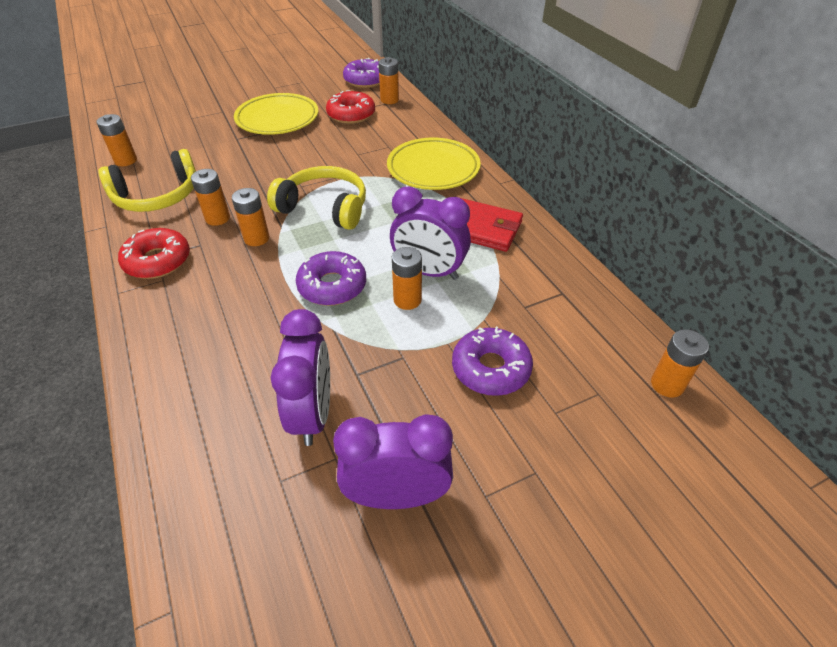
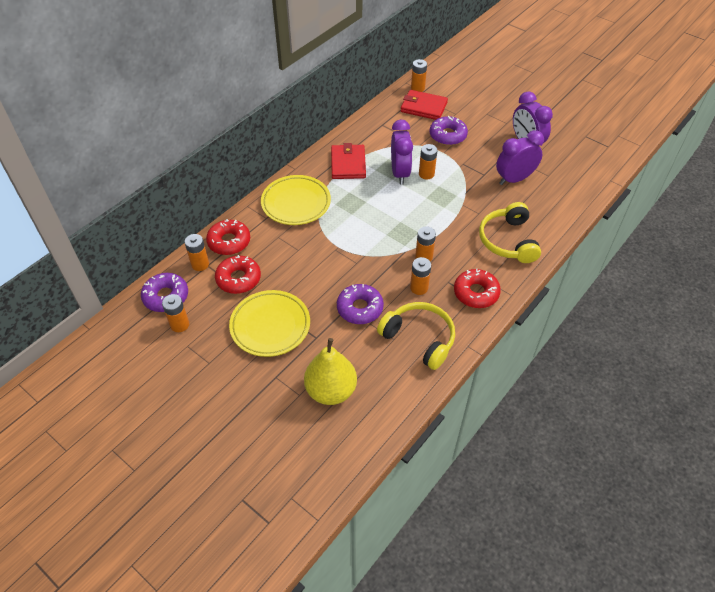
camera: 115 degrees left, 5 degrees up
orange battery [96,114,137,166] -> orange battery moved to [162,294,189,332]
yellow headphones [267,166,366,230] -> yellow headphones moved to [479,202,541,263]
purple donut [296,251,366,306] -> purple donut moved to [337,284,384,324]
none -> red donut [206,219,250,255]
none -> yellow pear [304,338,357,405]
none -> red wallet [401,90,448,120]

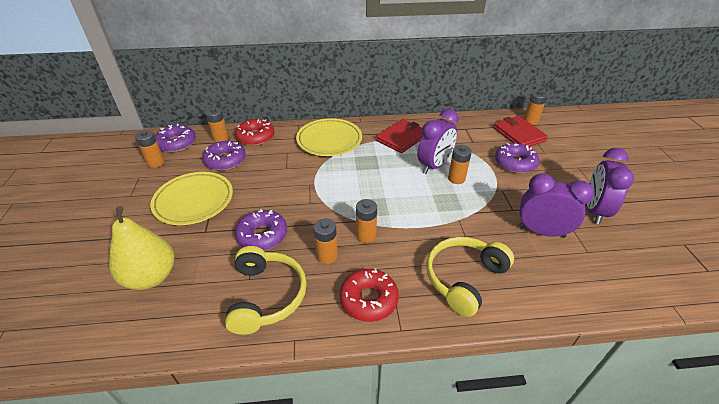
camera: 45 degrees right, 10 degrees down
red donut [215,255,261,294] -> purple donut [202,141,246,171]

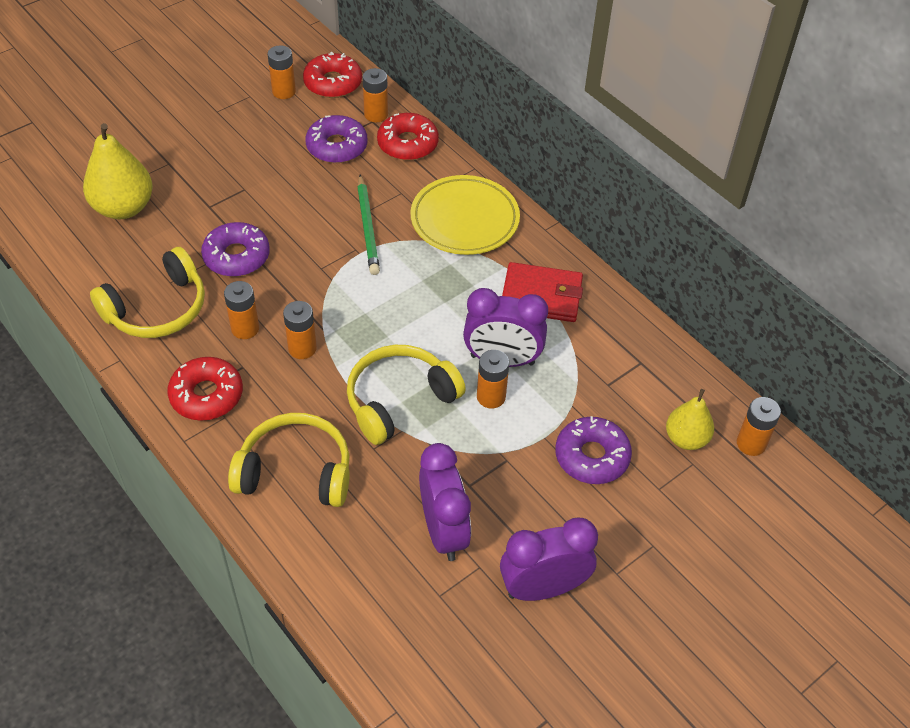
camera: 55 degrees right, 10 degrees up
yellow plate [150,172,233,225] -> none
purple donut [155,124,196,152] -> red donut [303,52,362,98]
red wallet [493,116,548,147] -> yellow pear [666,389,714,450]
none -> yellow headphones [347,345,466,445]
none -> green pencil [357,174,380,275]

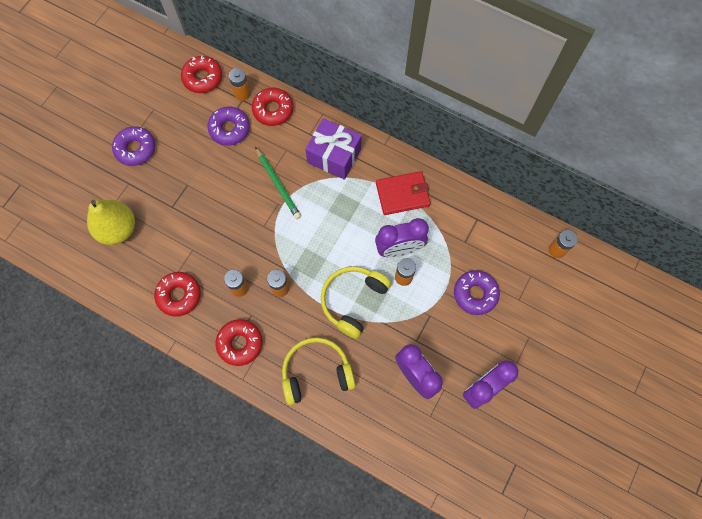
camera: 20 degrees left, 20 degrees up
yellow headphones [90,247,205,338] -> red donut [154,272,201,317]
purple donut [201,222,270,277] -> purple donut moved to [112,126,155,166]
orange battery [268,45,296,99] -> none
yellow plate [410,175,520,255] -> purple gift [305,118,362,180]
yellow pear [666,389,714,450] -> none

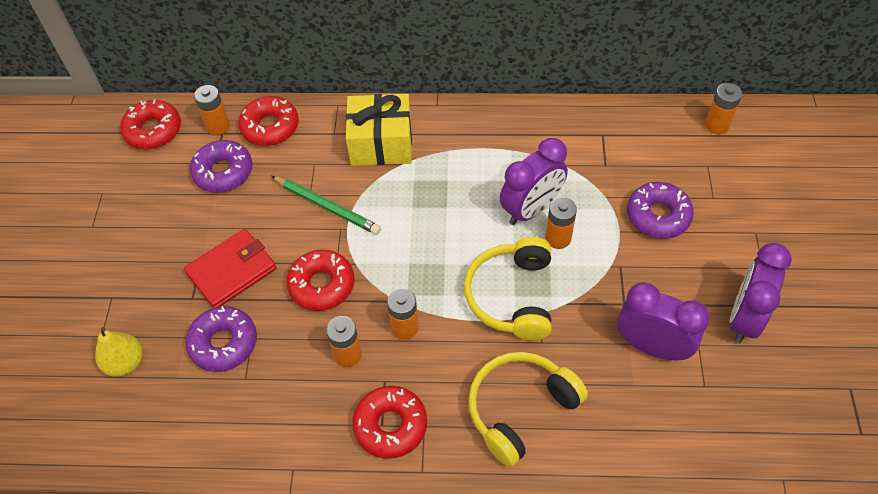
camera: 25 degrees left, 15 degrees down
yellow pear [87,200,135,245] -> yellow pear [95,327,142,377], size x0.62
purple donut [112,126,155,166] -> purple donut moved to [185,306,257,372]
red donut [154,272,201,317] -> red donut moved to [287,249,354,311]
purple gift [305,118,362,180] -> yellow gift [346,94,412,166]
red wallet [376,171,431,215] -> red wallet moved to [184,229,277,308]

